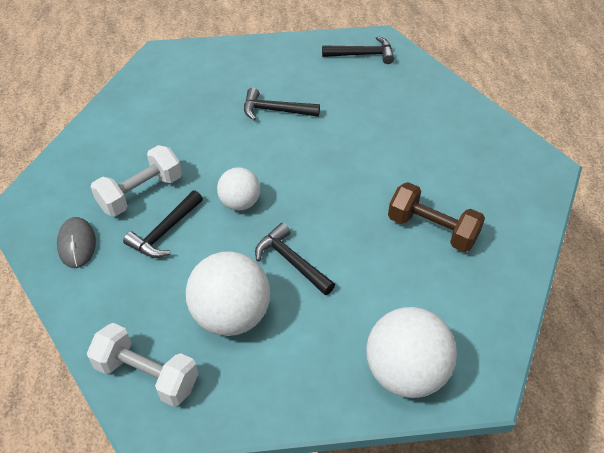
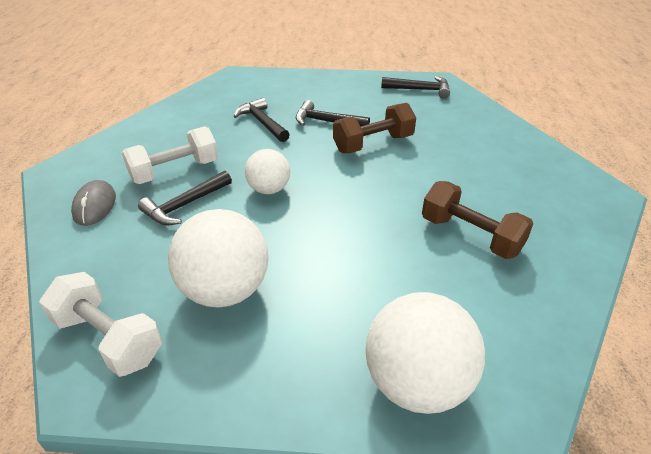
camera: 10 degrees right, 10 degrees down
black hammer [255,223,335,295] -> black hammer moved to [233,97,290,142]
none -> brown dumbbell [333,103,416,153]

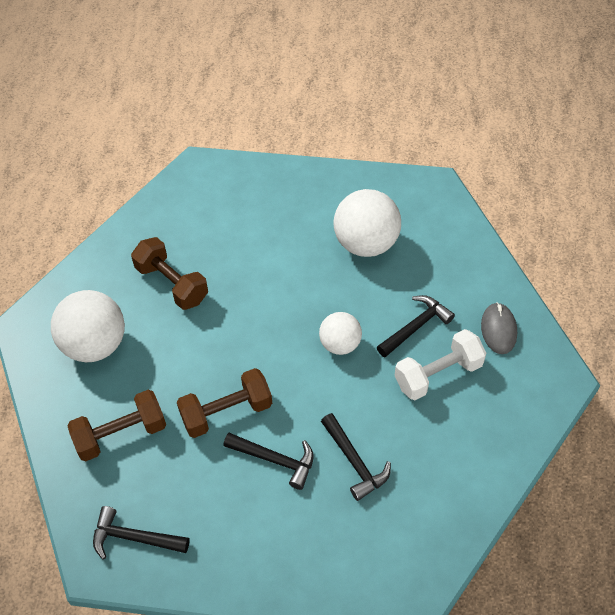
camera: 175 degrees left, 15 degrees up
white dumbbell [39,272,162,377] -> none
white ball [365,292,485,414] -> white ball moved to [51,290,125,362]
none -> brown dumbbell [67,390,166,461]

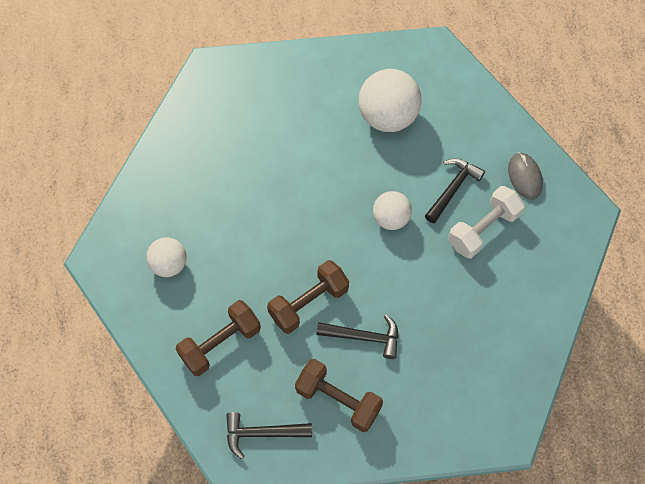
camera: 15 degrees left, 10 degrees up
white ball [51,290,125,362] -> white ball [146,237,187,277], size x0.60
brown dumbbell [131,237,208,310] -> brown dumbbell moved to [295,359,383,432]
black hammer [321,413,391,501] -> none

